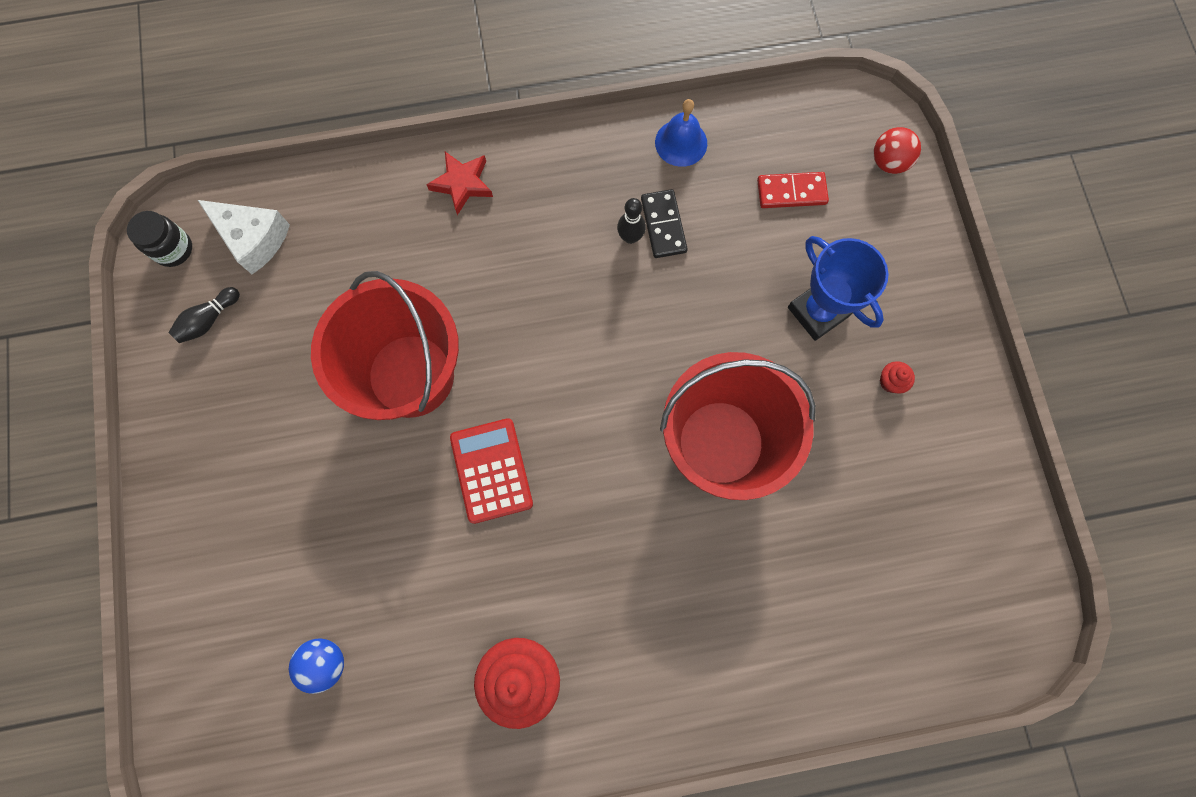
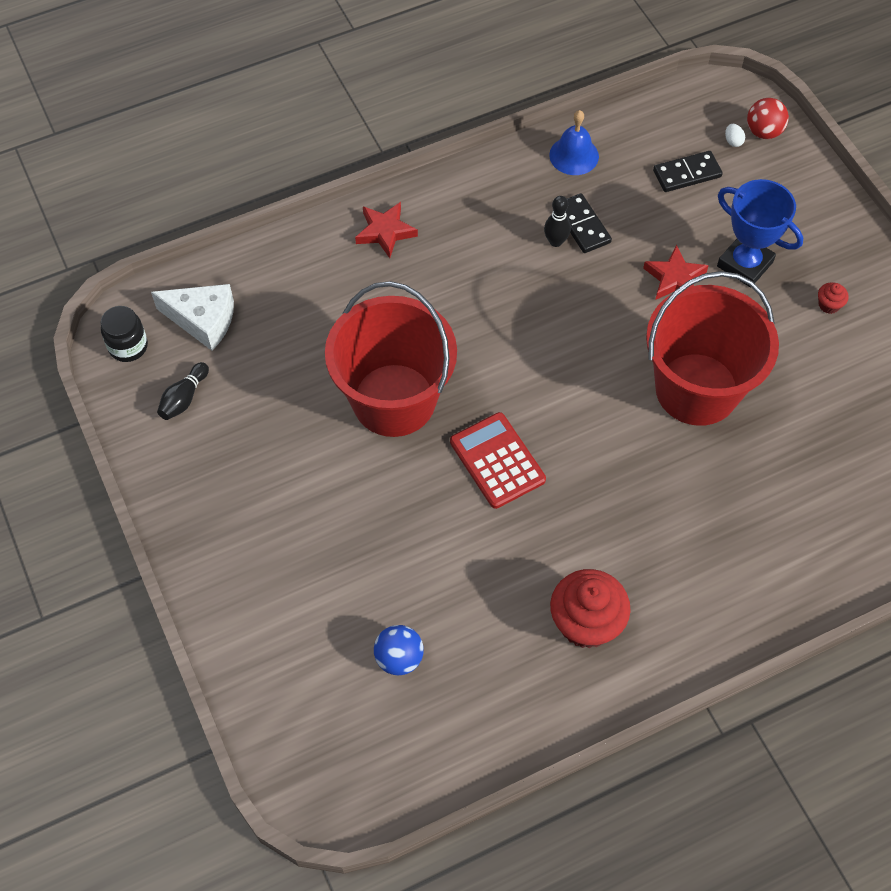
camera: 15 degrees left, 15 degrees down
red domino [757,172,829,208] -> black domino [653,151,723,192]
none -> red star [643,245,709,300]
none -> white egg [725,124,745,147]

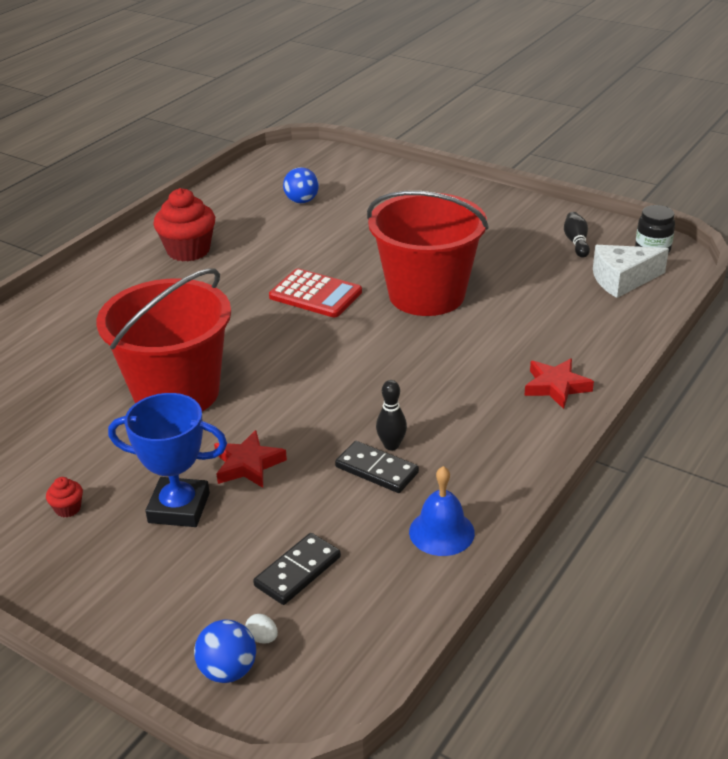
camera: 150 degrees right, 25 degrees down
red ball [747,98,789,139] -> blue ball [194,620,256,683]

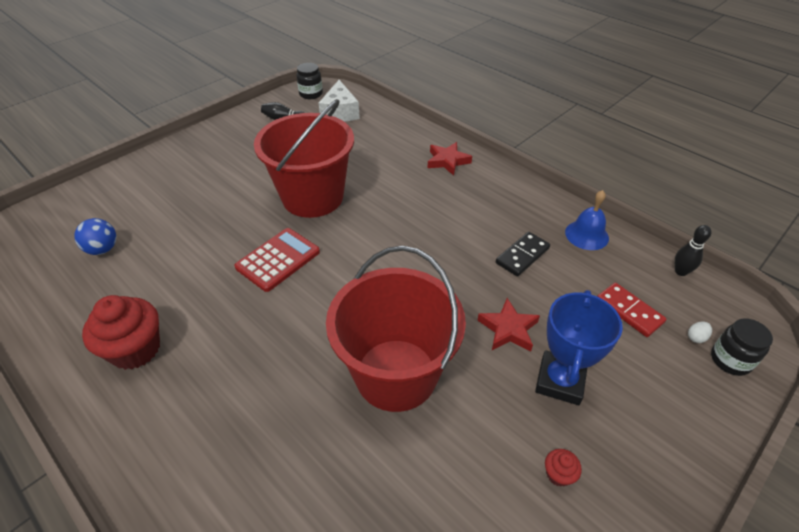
camera: 80 degrees left, 10 degrees up
blue ball [194,620,256,683] -> black jar [711,318,773,376]
black domino [253,533,341,605] -> red domino [597,283,666,337]
black bowling pin [376,380,407,450] -> black bowling pin moved to [675,225,712,276]

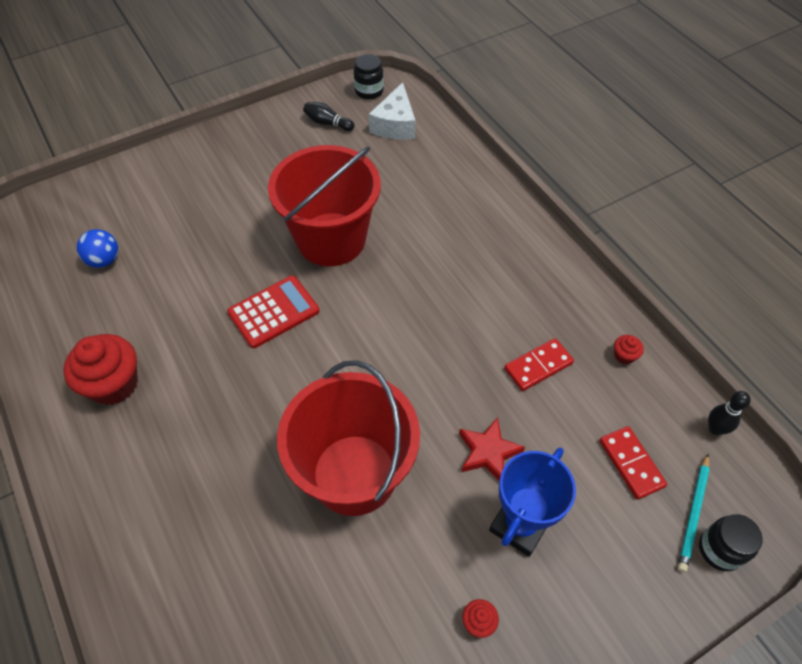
camera: 15 degrees right, 10 degrees up
red star [428,142,472,176] -> none
black domino [496,232,550,276] -> red domino [504,338,574,391]
blue bell [565,190,609,250] -> red cupcake [614,335,644,364]
white egg [688,322,712,343] -> turquoise pencil [678,454,710,572]

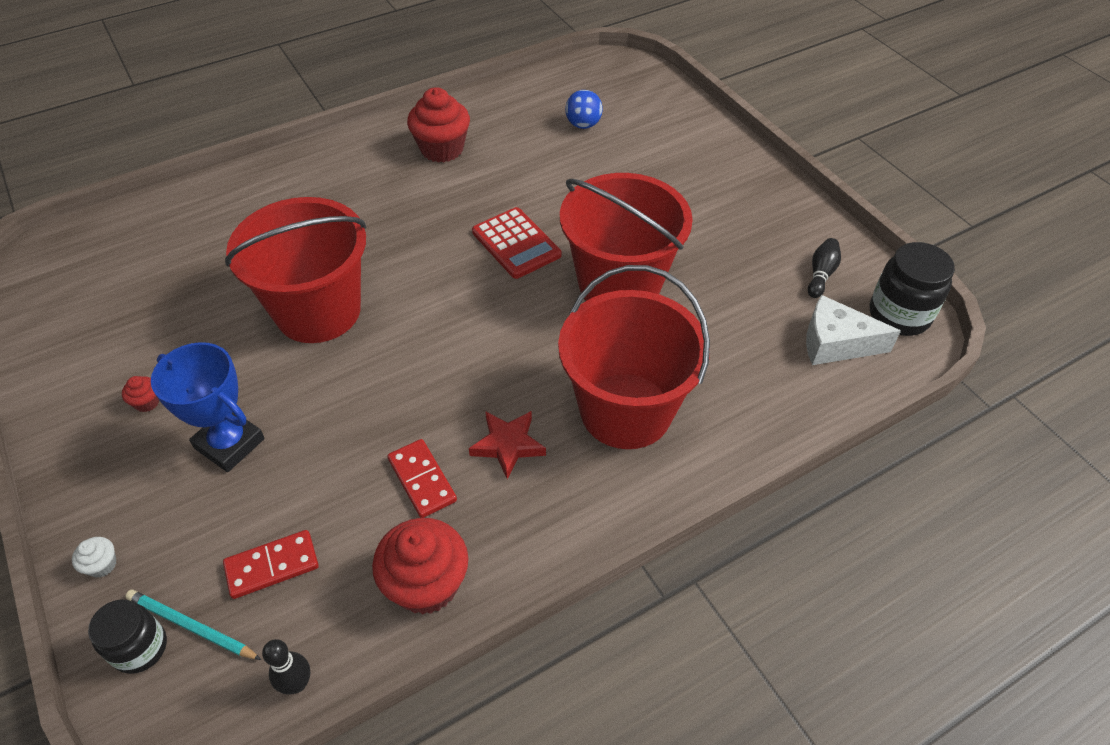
camera: 90 degrees right, 5 degrees down
black jar [354,54,384,100] -> black jar [870,242,955,336], size x1.52
red star [459,417,525,481] -> red star moved to [469,411,546,479]
red cupcake [614,335,644,364] -> red cupcake [372,518,469,615], size x2.30
none -> white cupcake [72,537,117,578]
none -> red bucket [558,265,710,449]

